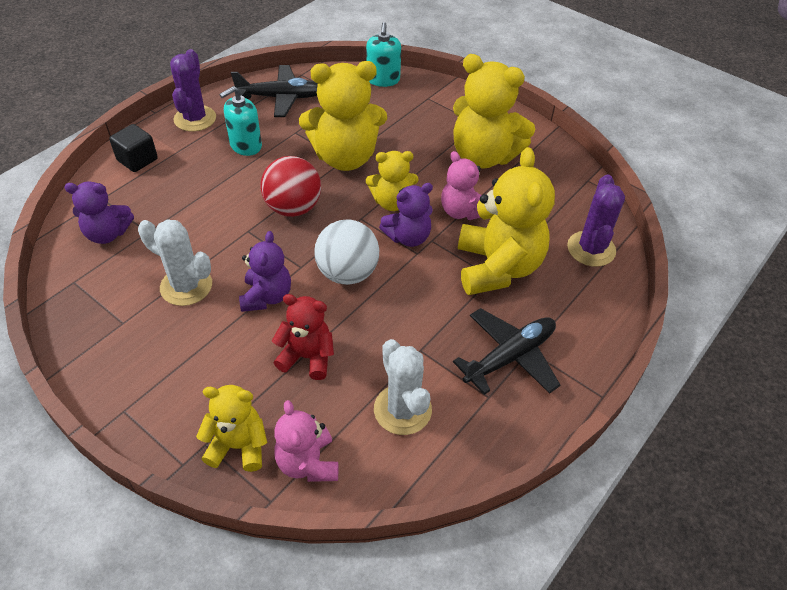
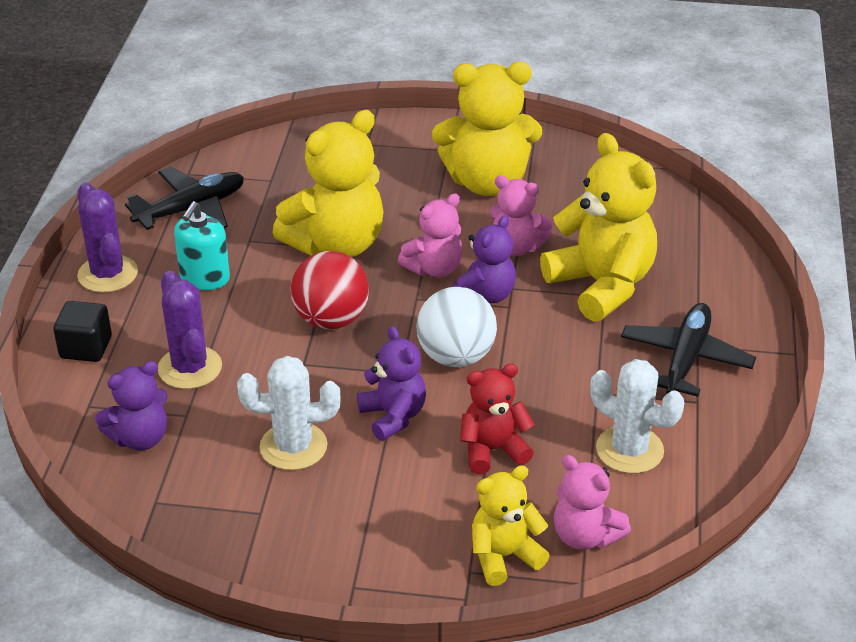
camera: 30 degrees left, 10 degrees down
turquoise soap dispenser [366,22,401,87] -> none
yellow teddy bear [366,151,418,211] -> pink teddy bear [398,194,463,277]
purple cactus [567,174,625,267] -> purple cactus moved to [158,271,222,389]

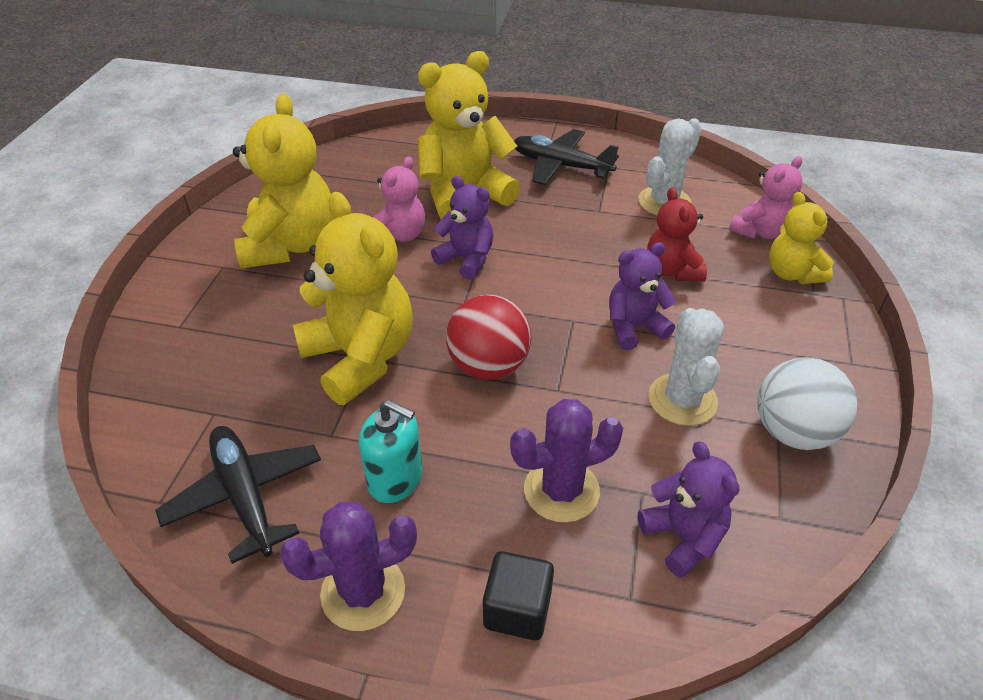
camera: 85 degrees left, 5 degrees up
pink teddy bear [398,194,463,277] -> none
white ball [416,287,497,367] -> white ball moved to [757,357,857,450]

